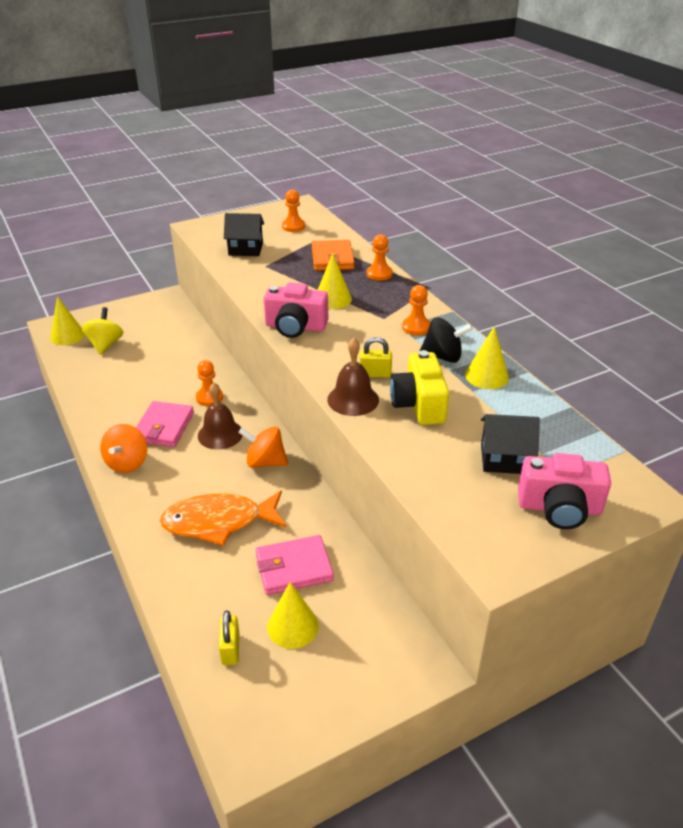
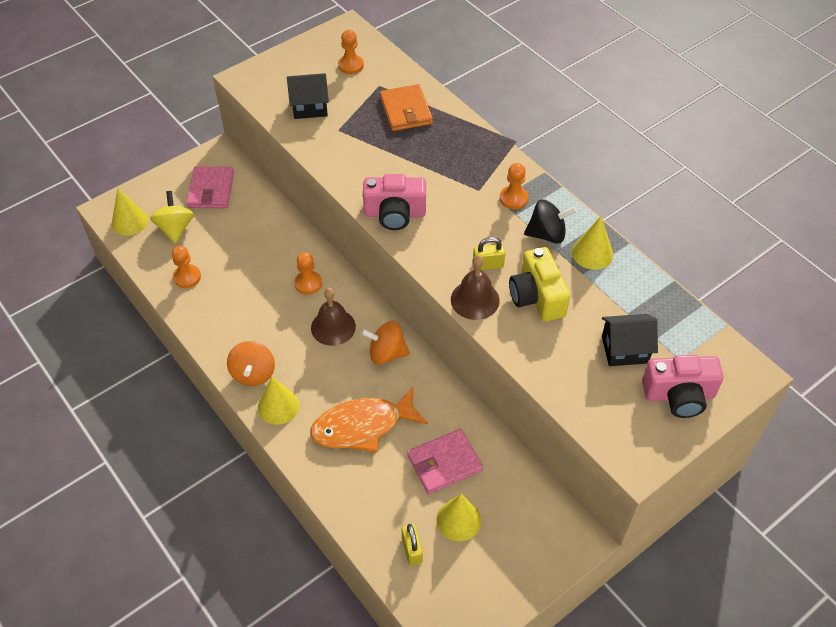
camera: 10 degrees left, 15 degrees up
pink wallet [136,401,194,447] -> pink wallet moved to [186,166,234,208]
yellow cone [318,253,352,309] -> yellow cone moved to [258,377,299,425]
orange pawn [367,234,393,281] -> orange pawn moved to [172,246,201,288]

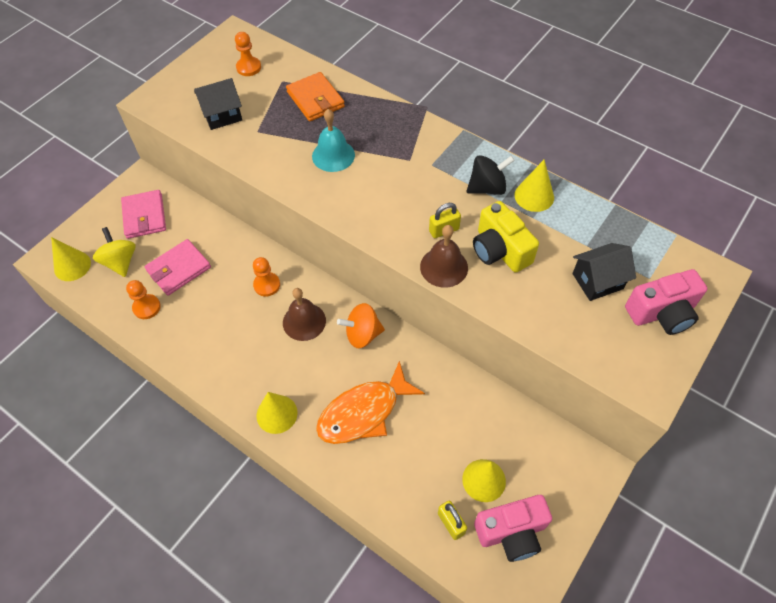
camera: 15 degrees left, 5 degrees up
orange spinning top [227,341,275,386] -> none
pink camera [363,174,426,230] -> pink camera moved to [474,495,552,562]
pink wallet [407,429,483,494] -> pink wallet moved to [144,239,211,296]
orange pawn [500,163,528,210] -> none
none -> turquoise bell [312,109,355,172]

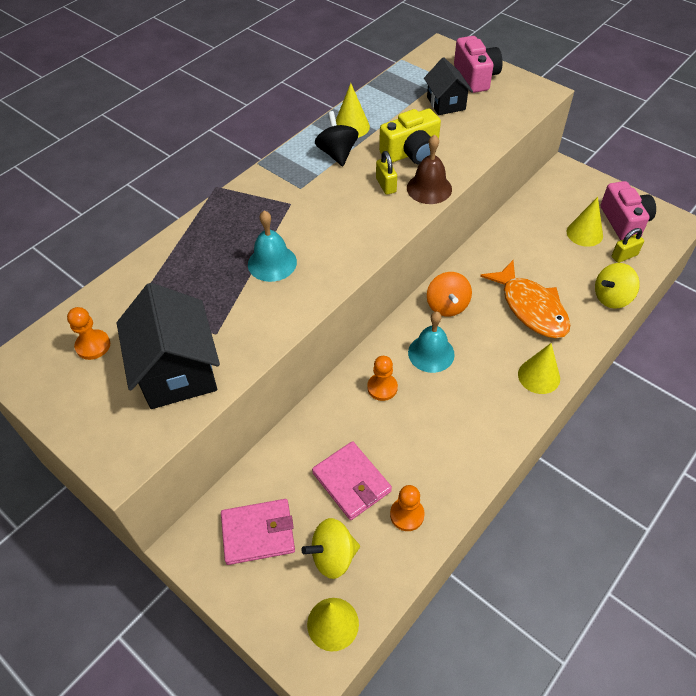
camera: 85 degrees left, 5 degrees down
black house [194,78,242,130] -> black house [117,283,220,409], size x1.66
brown bell [283,288,326,341] -> turquoise bell [408,312,455,373]
orange wallet [286,72,345,121] -> none
none -> yellow spinning top [595,263,640,309]

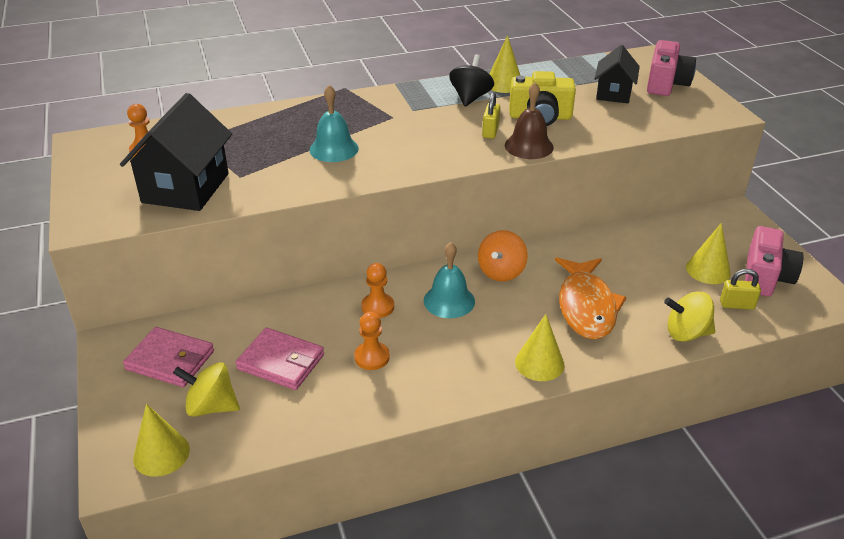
camera: 30 degrees right, 15 degrees down
pink wallet [312,441,392,520] -> pink wallet turned 60 degrees counterclockwise [235,328,324,390]
orange pawn [390,485,425,531] -> orange pawn moved to [354,312,390,370]

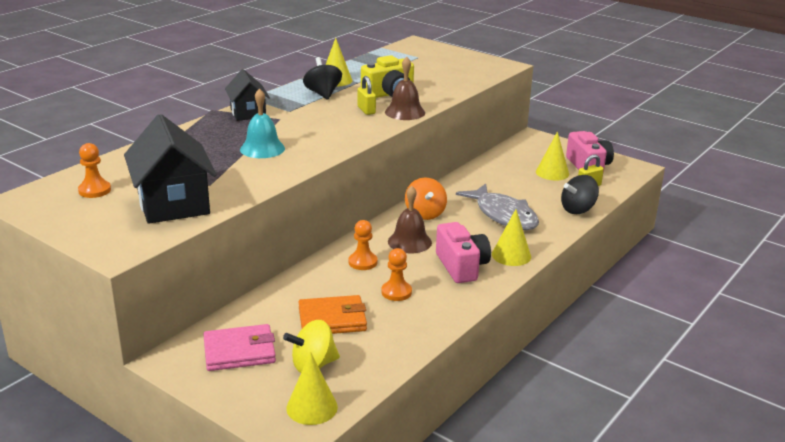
camera: 35 degrees left, 10 degrees down
pink wallet [235,328,324,390] -> orange wallet [299,295,367,334]
turquoise bell [424,242,475,318] -> brown bell [388,186,432,253]
orange fish [555,258,626,340] -> grey fish [456,184,539,230]
black house [594,45,640,103] -> black house moved to [225,69,270,121]
pink camera [647,40,696,96] -> pink camera moved to [436,222,491,283]
yellow spinning top [664,291,715,342] -> black spinning top [561,175,599,214]

